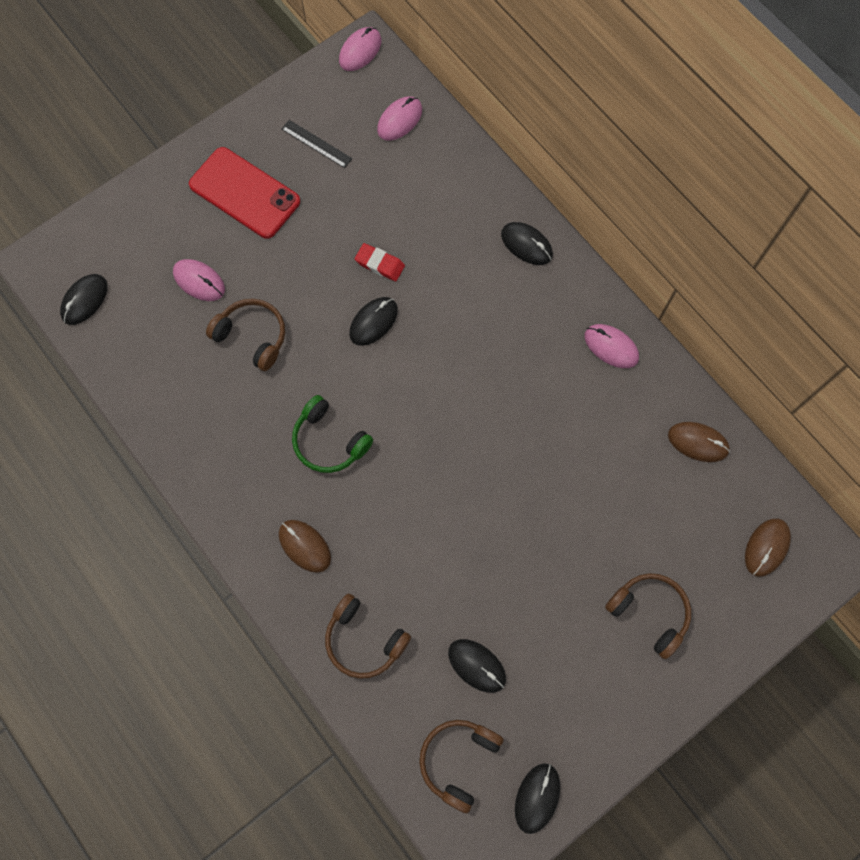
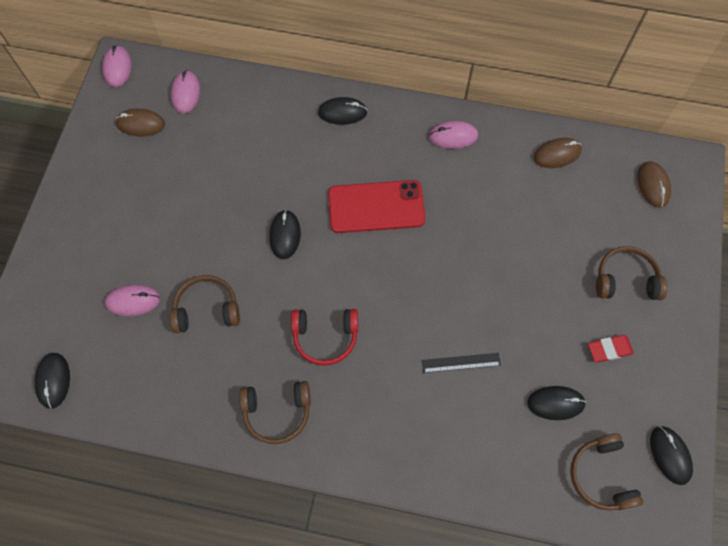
camera: 40 degrees left, 5 degrees down
red phone [189,147,300,239] -> red phone moved to [328,180,425,233]
brown mouse [279,520,331,573] -> brown mouse moved to [115,109,165,136]
black ruler [282,120,352,168] -> black ruler moved to [422,353,501,373]
green headphones [292,395,373,473] -> red headphones [291,309,358,366]
brown headphones [325,594,411,679] -> brown headphones moved to [239,381,310,444]
red eraser [355,243,405,281] -> red eraser moved to [588,335,634,362]

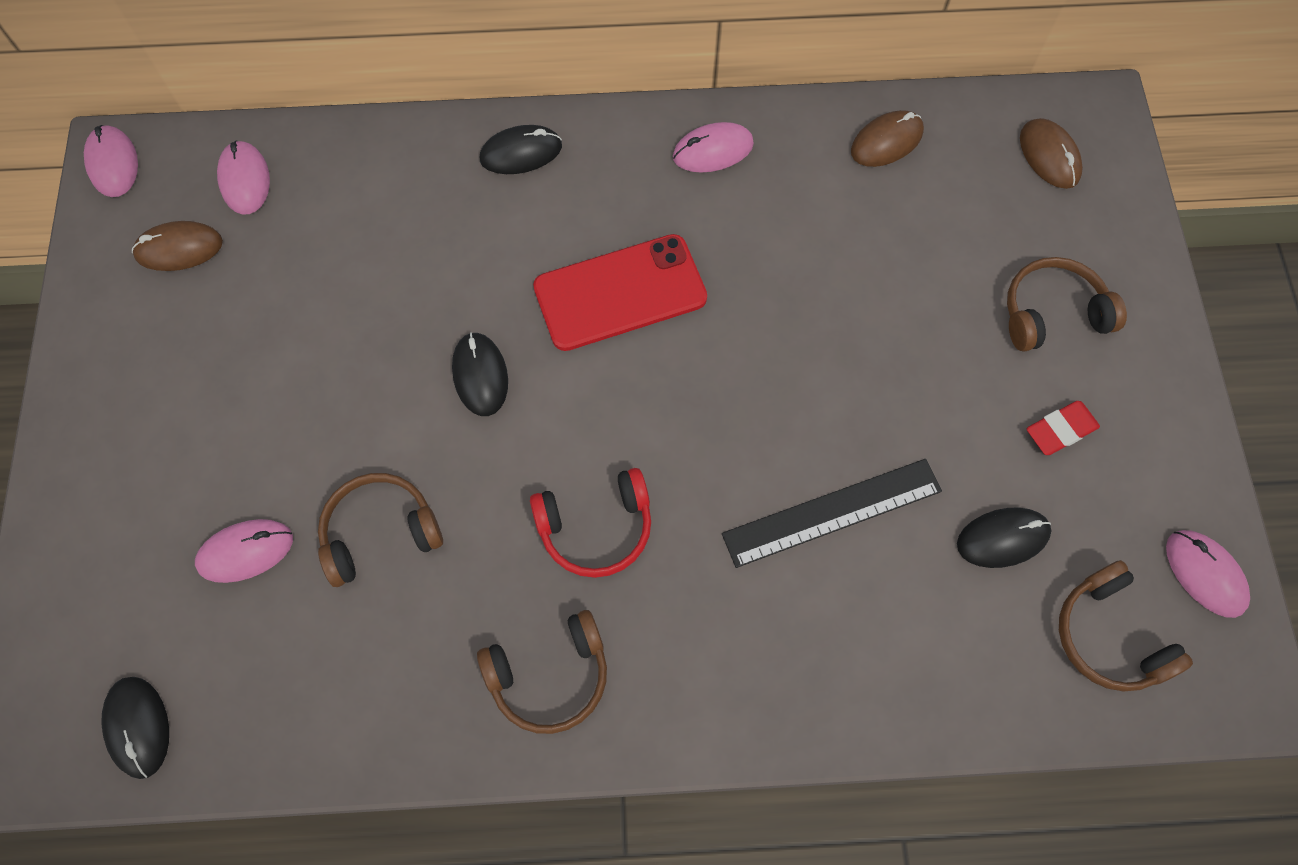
camera: 15 degrees left, 0 degrees up
black ruler [422,353,501,373] -> black ruler [722,459,942,568], size x1.69
black mouse [650,426,693,485] -> pink mouse [1166,530,1250,618]

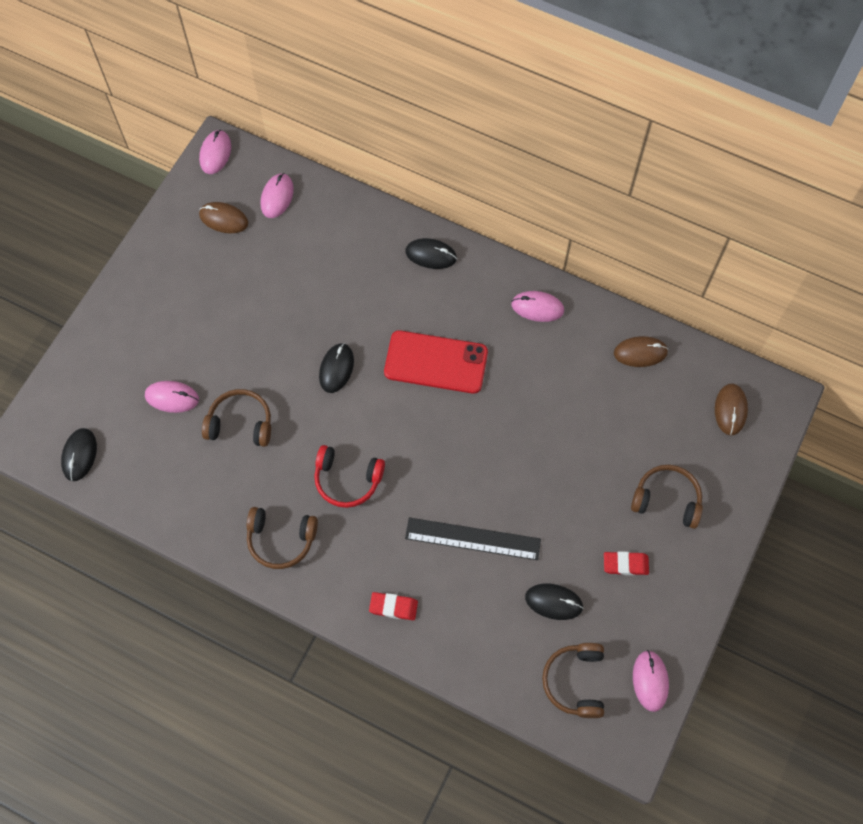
camera: 30 degrees right, 0 degrees up
none -> red eraser [369,592,418,620]

